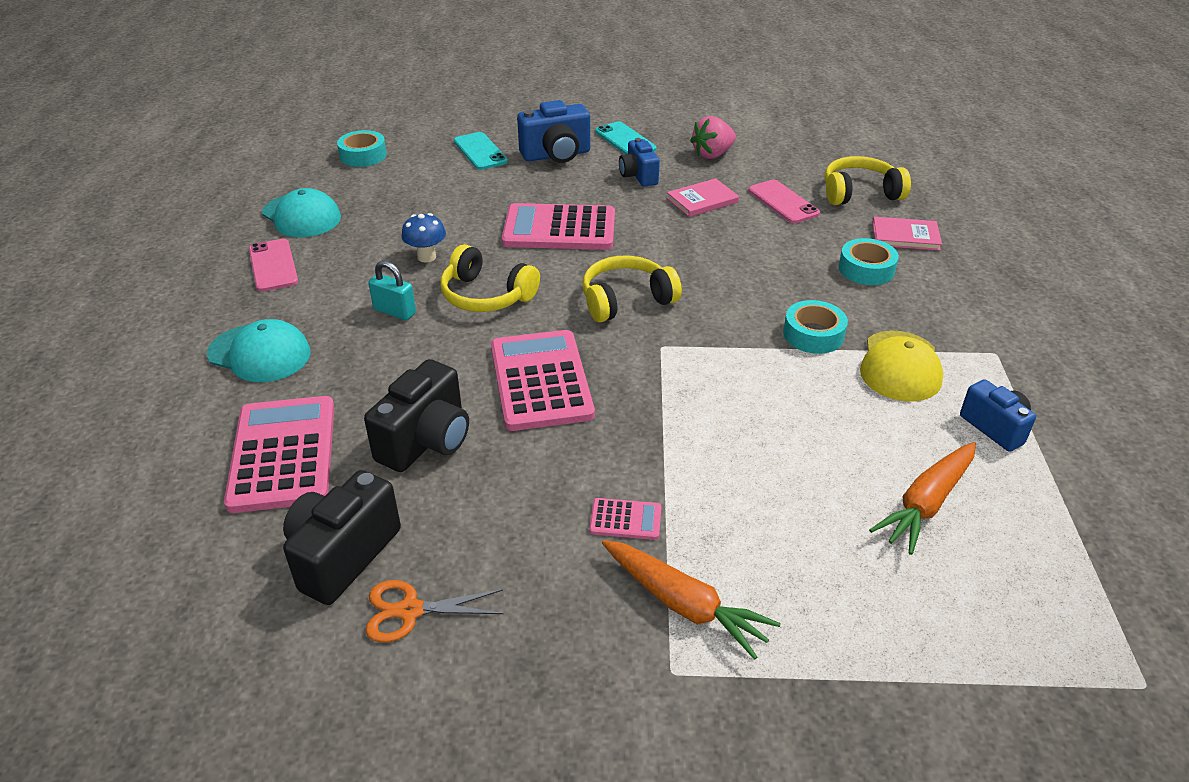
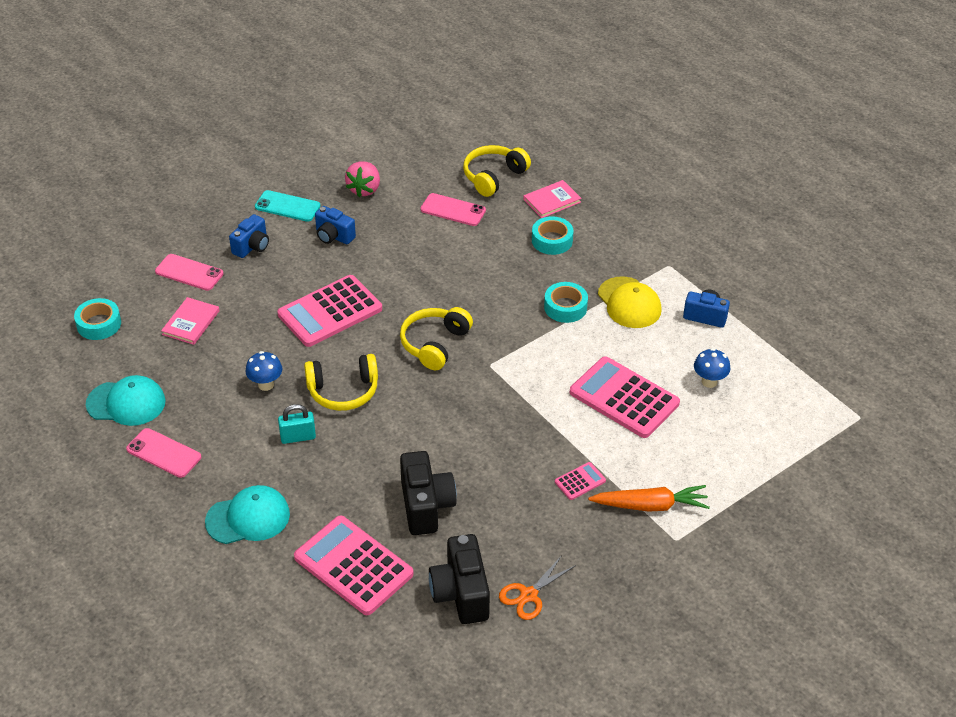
camera: 40 degrees left, 5 degrees up
turquoise phone [454,132,508,170] -> pink phone [155,254,223,291]
pink calculator [491,330,595,431] -> pink calculator moved to [570,356,680,438]
blue camera [517,100,590,163] -> blue camera [229,214,269,258], size x0.65
pink book [667,178,739,217] -> pink book moved to [161,297,219,345]
orange carrot [869,442,976,555] -> blue mushroom [694,348,730,388]

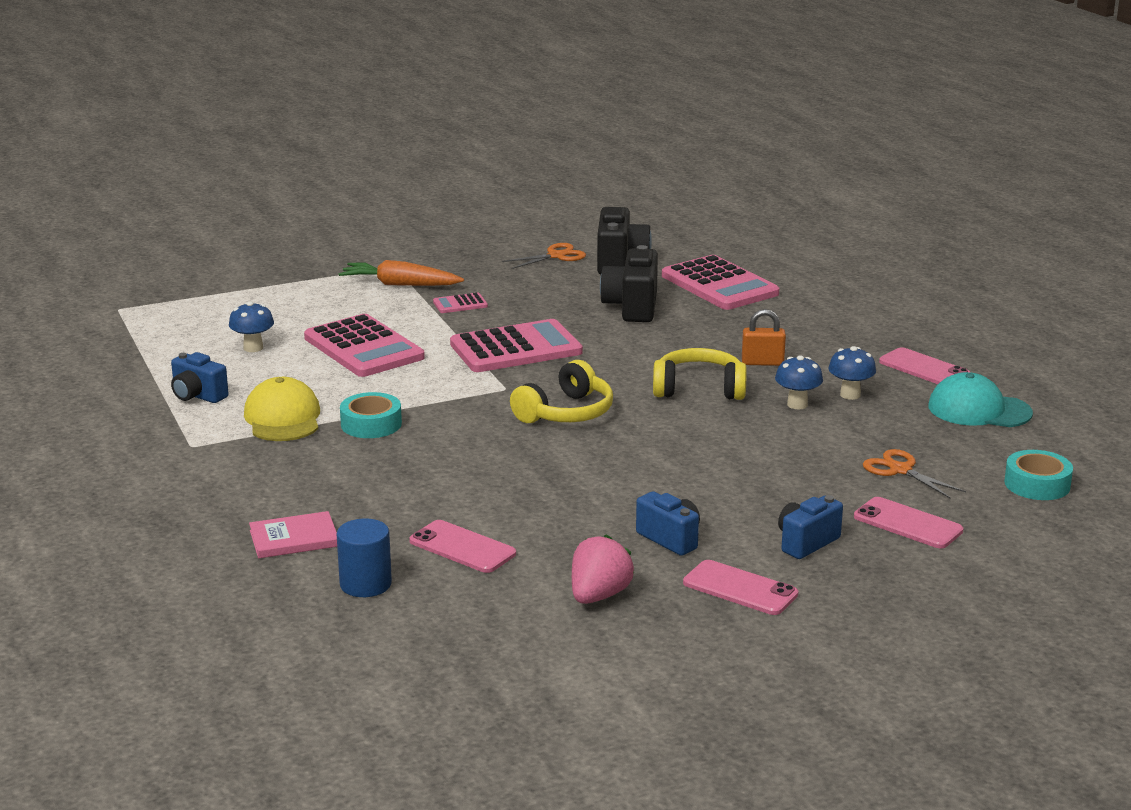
camera: 165 degrees left, 20 degrees down
pink book [161,297,219,345] -> orange scissors [863,449,966,498]
turquoise cap [205,485,290,544] -> none
turquoise phone [255,190,320,222] -> pink phone [683,560,798,615]
pink calculator [277,275,382,347] -> pink calculator moved to [450,319,583,372]
turquoise padlock [278,404,316,444] -> orange padlock [742,309,786,366]
yellow headphones [463,145,531,197] -> blue cylinder [337,519,392,597]
turquoise tape [532,216,574,255] -> none
none -> blue mushroom [828,346,876,400]

